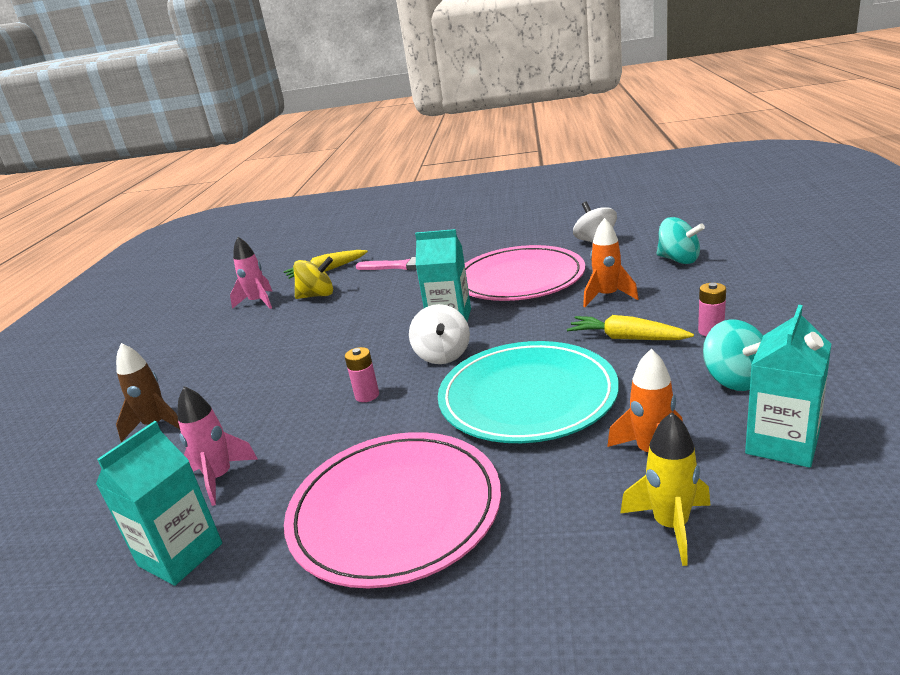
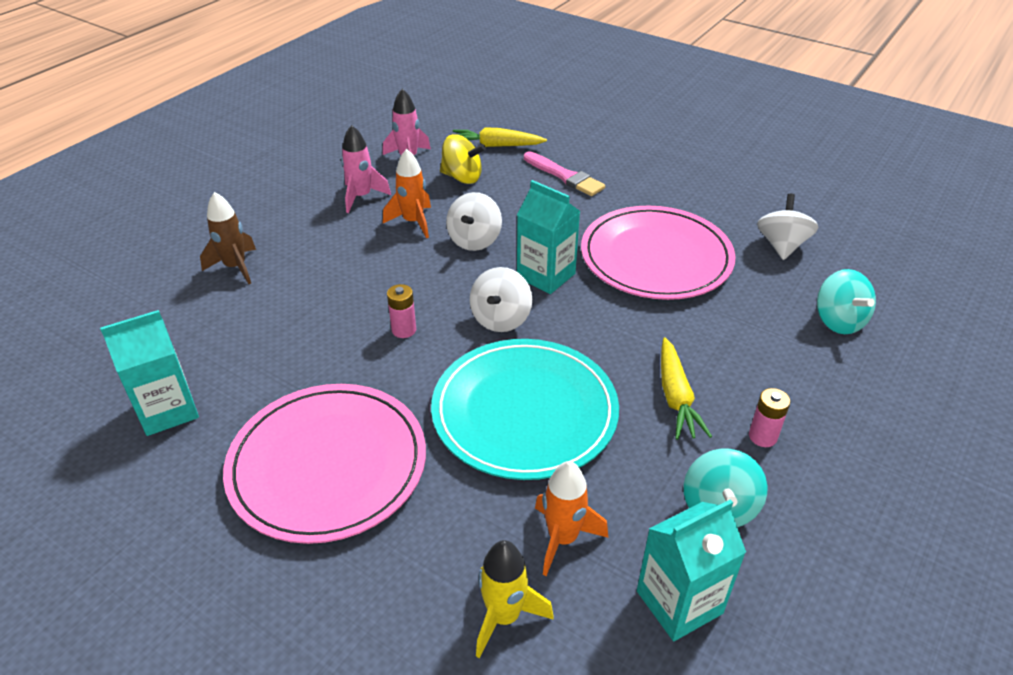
camera: 25 degrees right, 15 degrees up
pink rocket [178,386,258,506] -> pink rocket moved to [341,125,391,213]
yellow carrot [567,315,694,340] -> yellow carrot turned 150 degrees counterclockwise [661,337,712,440]
orange rocket [583,218,639,307] -> orange rocket moved to [383,149,431,238]
none -> white spinning top [446,192,502,251]

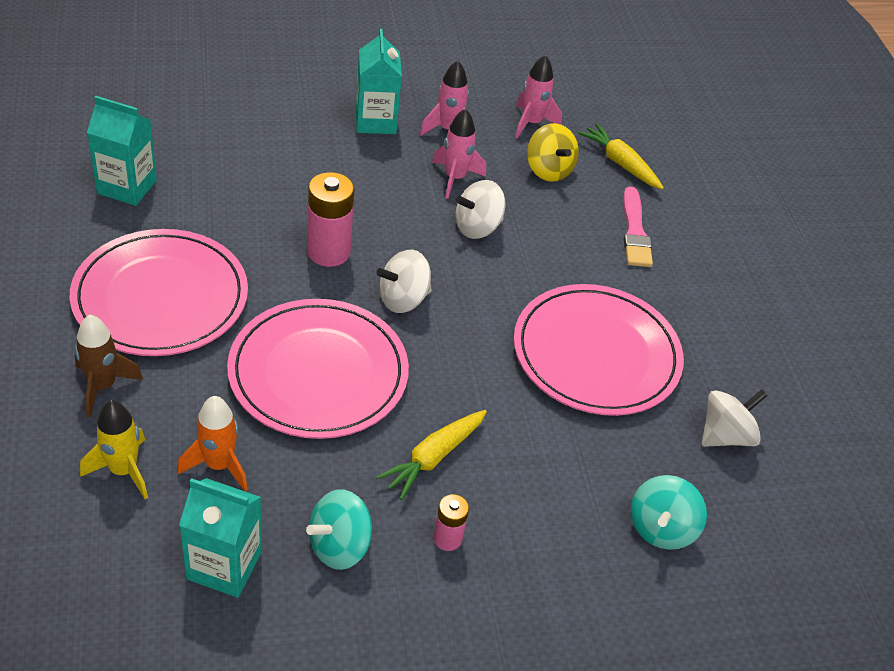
camera: 40 degrees right, 5 degrees up
brown rocket [200,192,256,284] -> brown rocket moved to [75,315,143,418]
orange rocket [383,149,431,238] -> pink rocket [432,108,486,199]
pink battery [387,284,416,338] -> pink battery [307,172,354,267], size x1.80
turquoise plate [431,339,619,480] -> pink plate [227,299,409,439]
turquoise carton [517,180,580,294] -> turquoise carton moved to [356,29,402,134]

